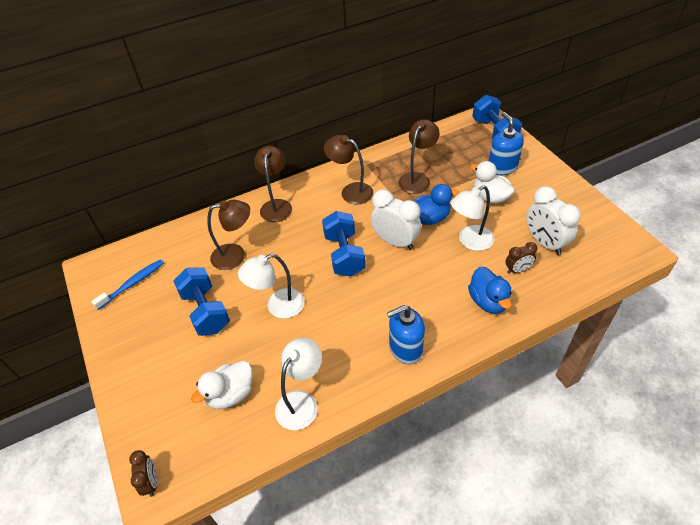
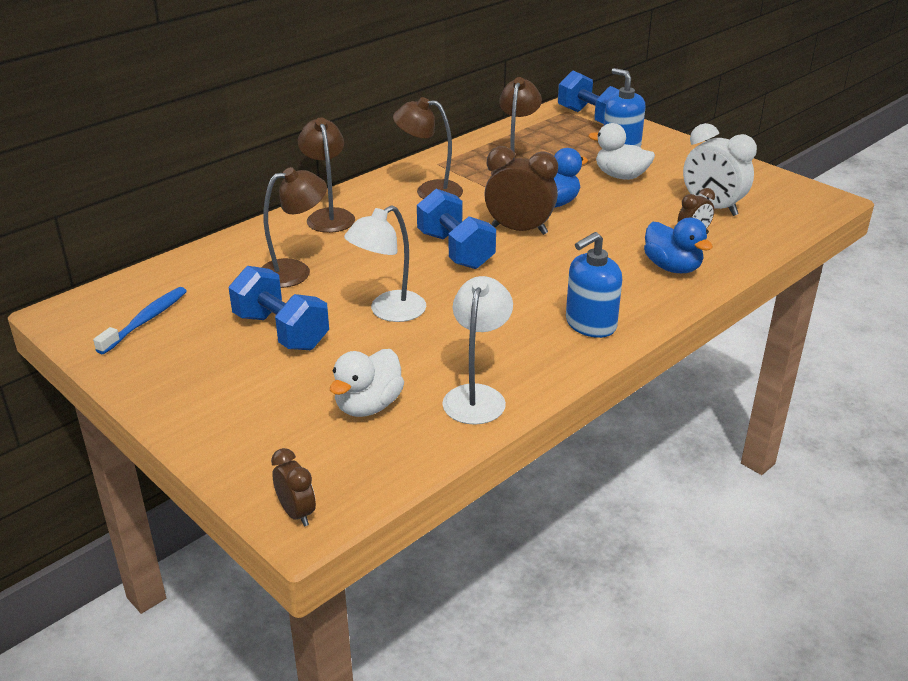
camera: 20 degrees left, 15 degrees down
white clock [371,190,421,250] -> brown clock [484,146,558,235]
white lamp [451,185,494,251] -> none

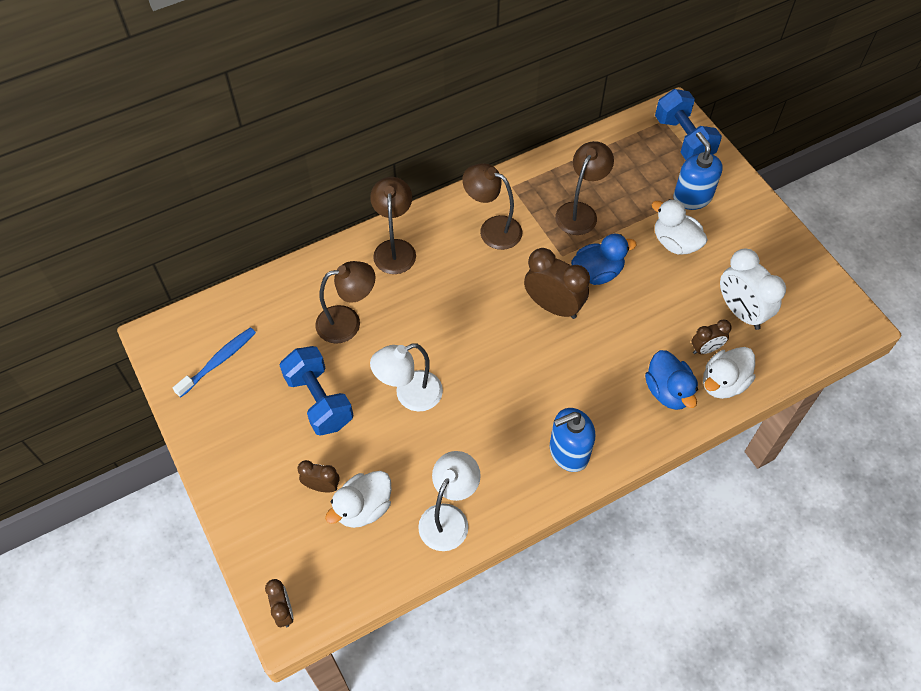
camera: 15 degrees right, 25 degrees up
blue dumbbell [417,189,496,269] -> none
none -> brown clock [297,460,340,493]
none -> white duck [703,347,756,399]

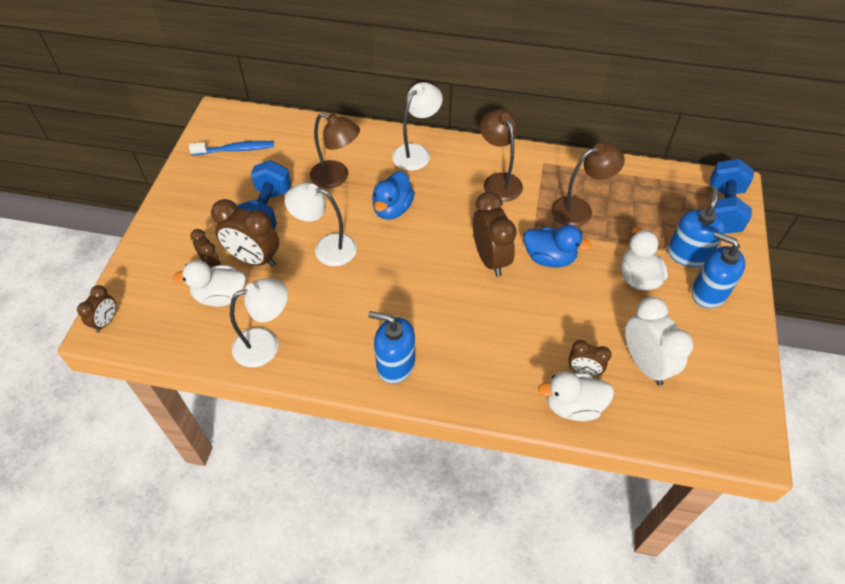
camera: 40 degrees right, 5 degrees down
brown lamp [370,177,416,274] -> white lamp [392,82,443,171]
blue duck [645,350,698,410] -> blue duck moved to [372,171,415,220]
white clock [720,249,786,330] -> white clock turned 150 degrees clockwise [625,297,693,386]
none -> brown clock [211,199,279,267]
none -> blue soap dispenser [691,232,746,308]

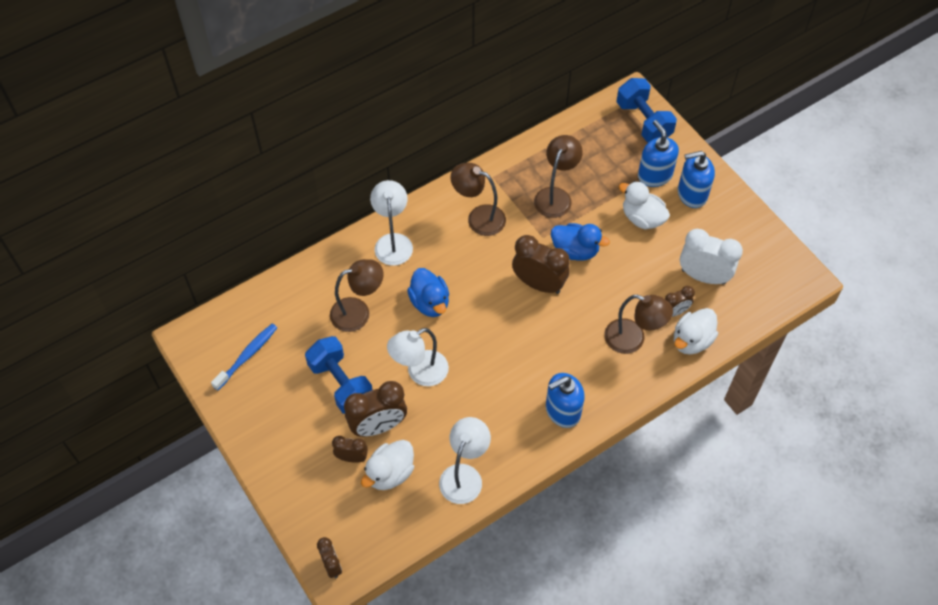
camera: 45 degrees left, 5 degrees up
blue duck [524,225,591,267] -> blue duck turned 45 degrees clockwise [551,223,610,261]
none -> brown lamp [604,295,673,354]

